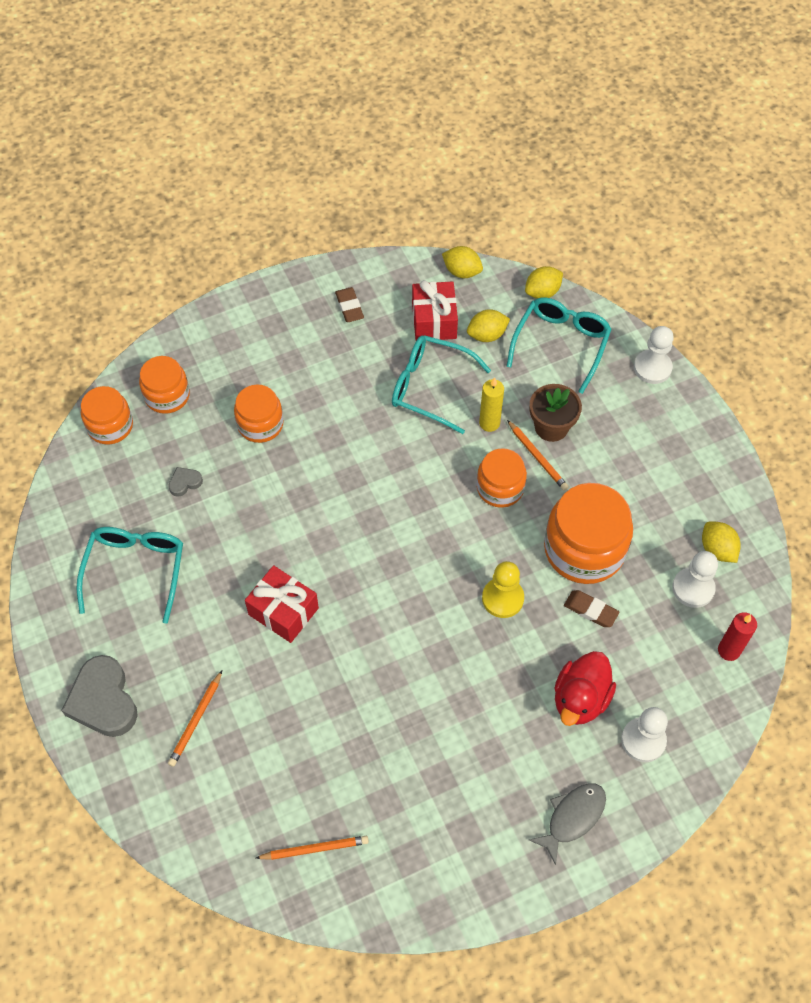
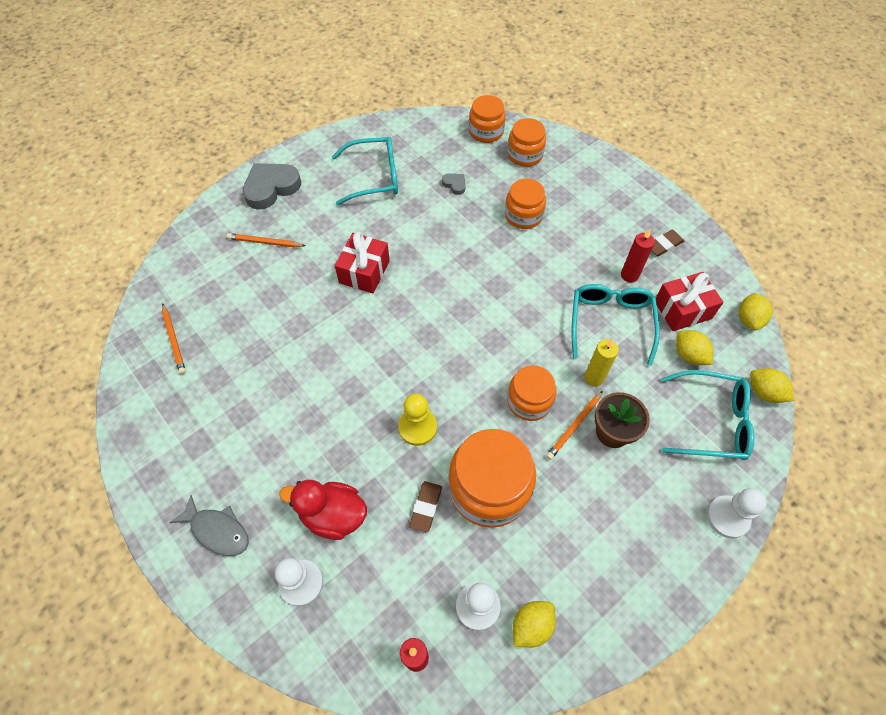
camera: 75 degrees right, 0 degrees up
none -> red candle [621,229,655,282]

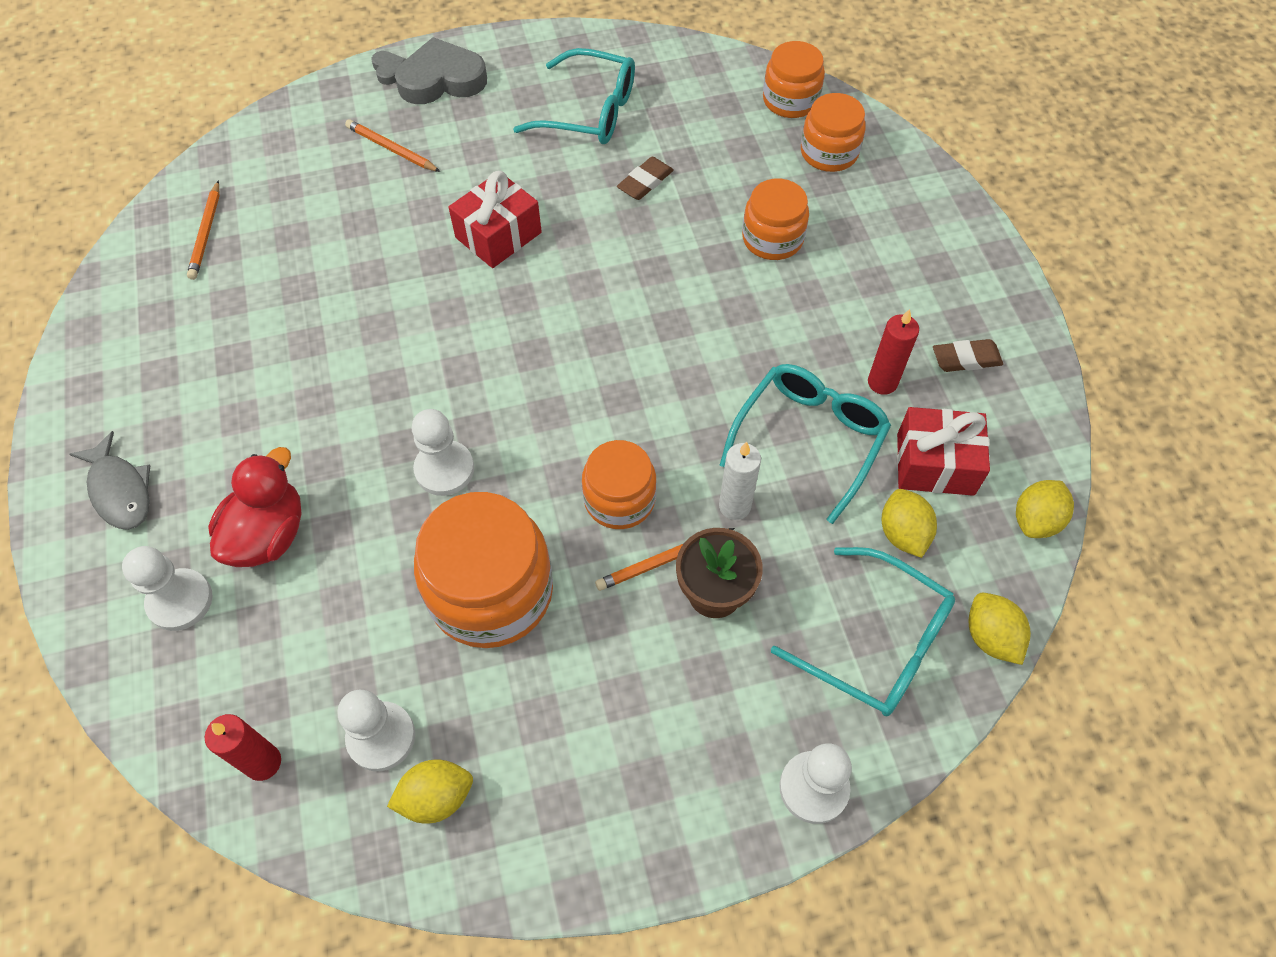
camera: 25 degrees right, 0 degrees up
red duck [279,480,367,540] -> red duck turned 75 degrees clockwise [208,447,302,567]
yellow pawn [398,393,437,446] -> white pawn [412,409,474,496]
brown eraser [409,481,442,533] -> brown eraser moved to [617,157,674,200]
grey heart [442,173,466,195] -> grey heart moved to [372,51,406,85]
yellow candle [584,339,619,387] -> white candle [719,442,761,520]

